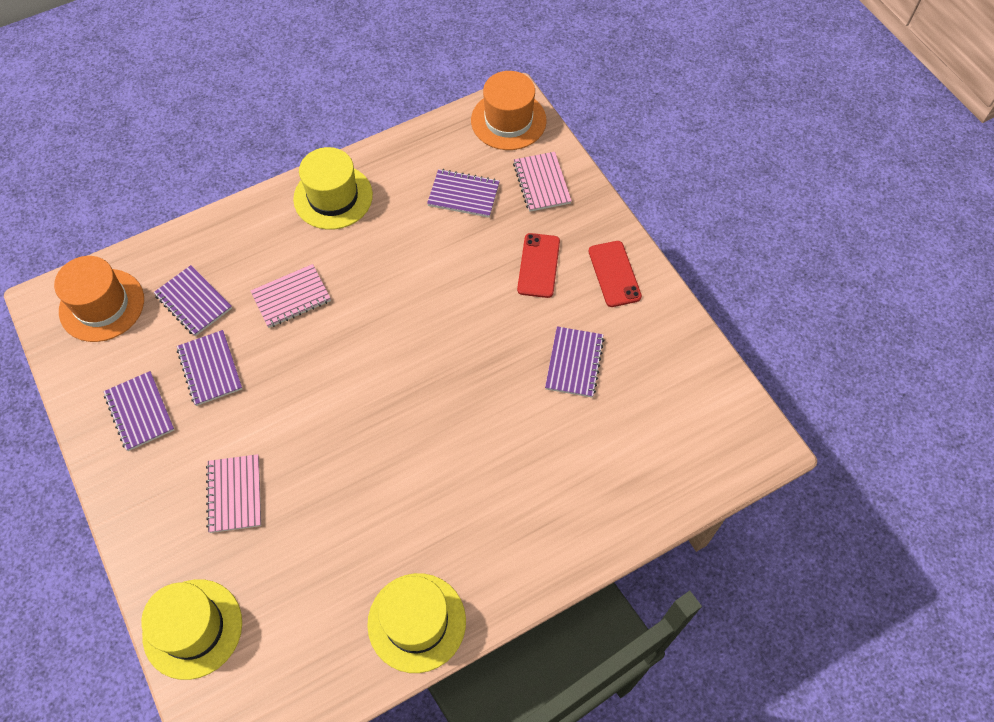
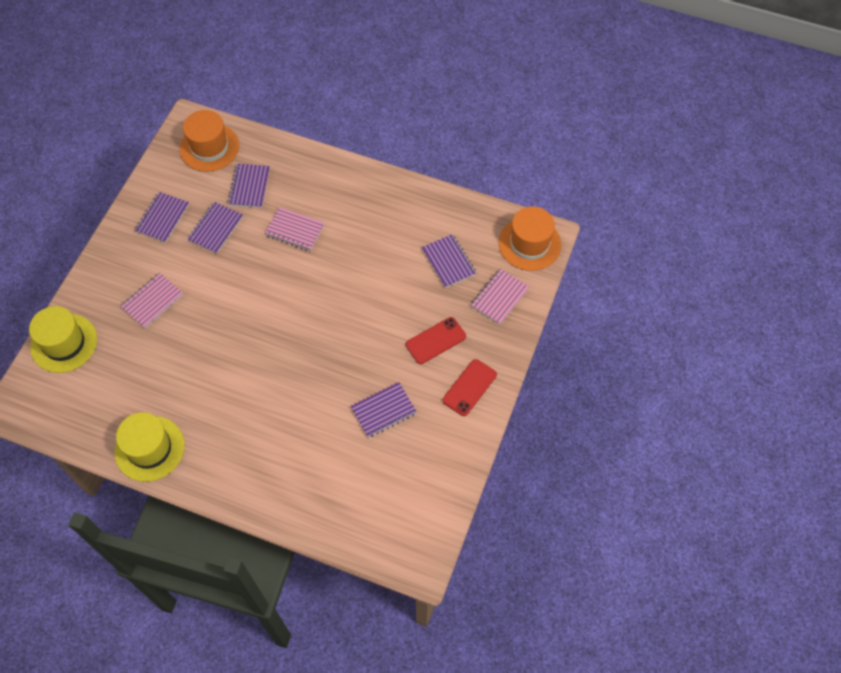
camera: 50 degrees right, 0 degrees up
yellow hat [293,147,373,230] -> none

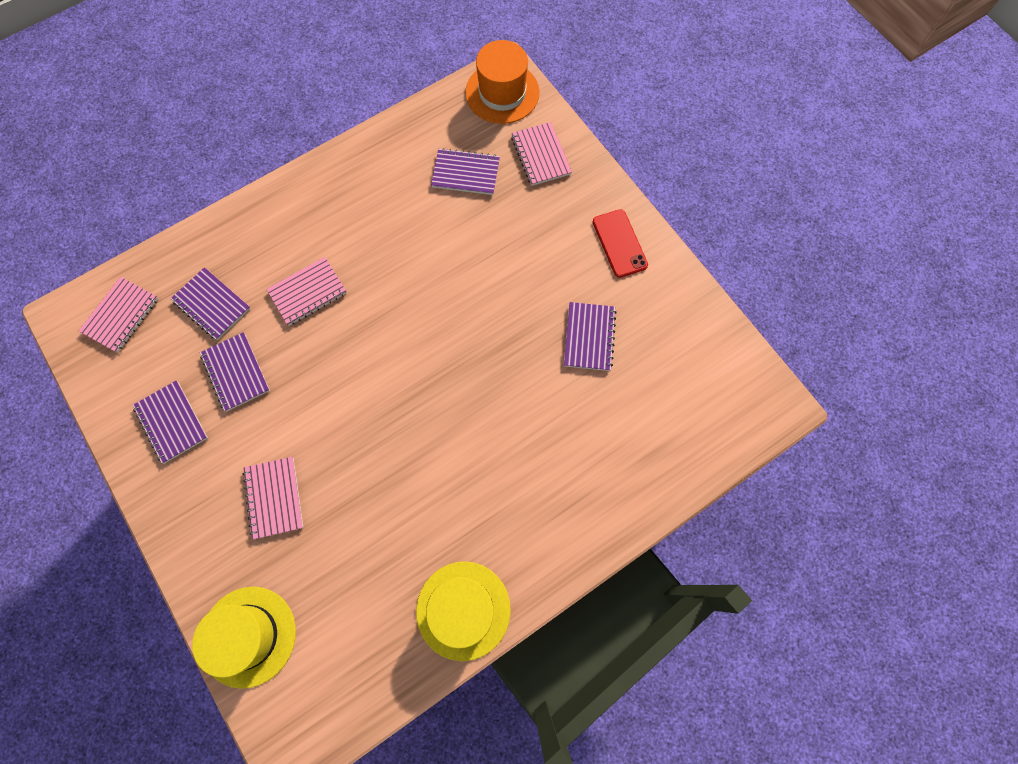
camera: 55 degrees left, 10 degrees up
orange hat [180,110,239,172] -> pink notebook [79,277,159,353]
red phone [406,317,466,364] -> none

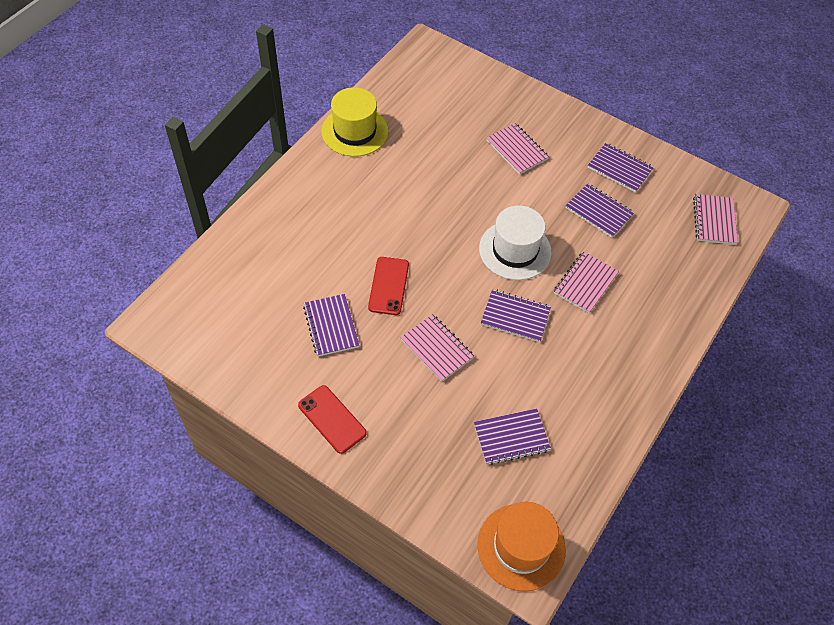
camera: 155 degrees right, 15 degrees down
purple notebook [170,267,251,340] -> purple notebook moved to [481,289,551,342]
yellow hat [192,587,296,689] -> none
pink notebook [511,122,572,186] -> pink notebook moved to [400,314,474,382]
none -> red phone [368,257,409,315]
none -> white hat [479,205,552,280]

